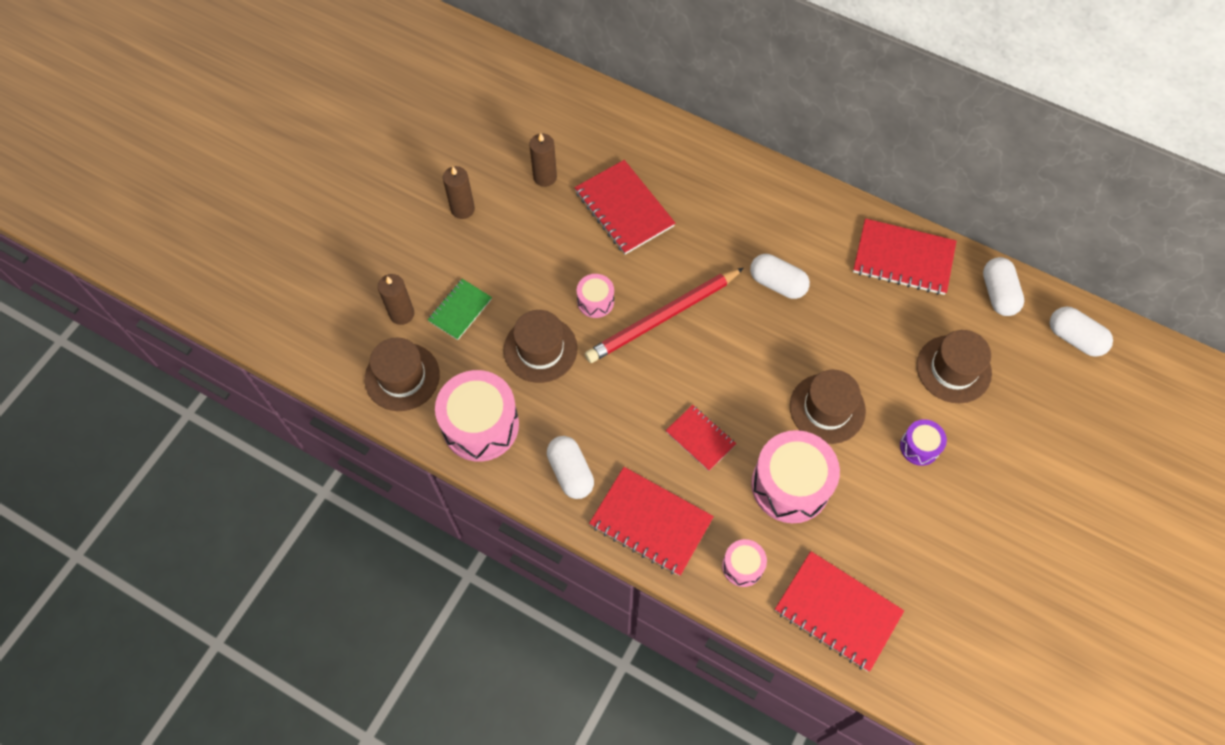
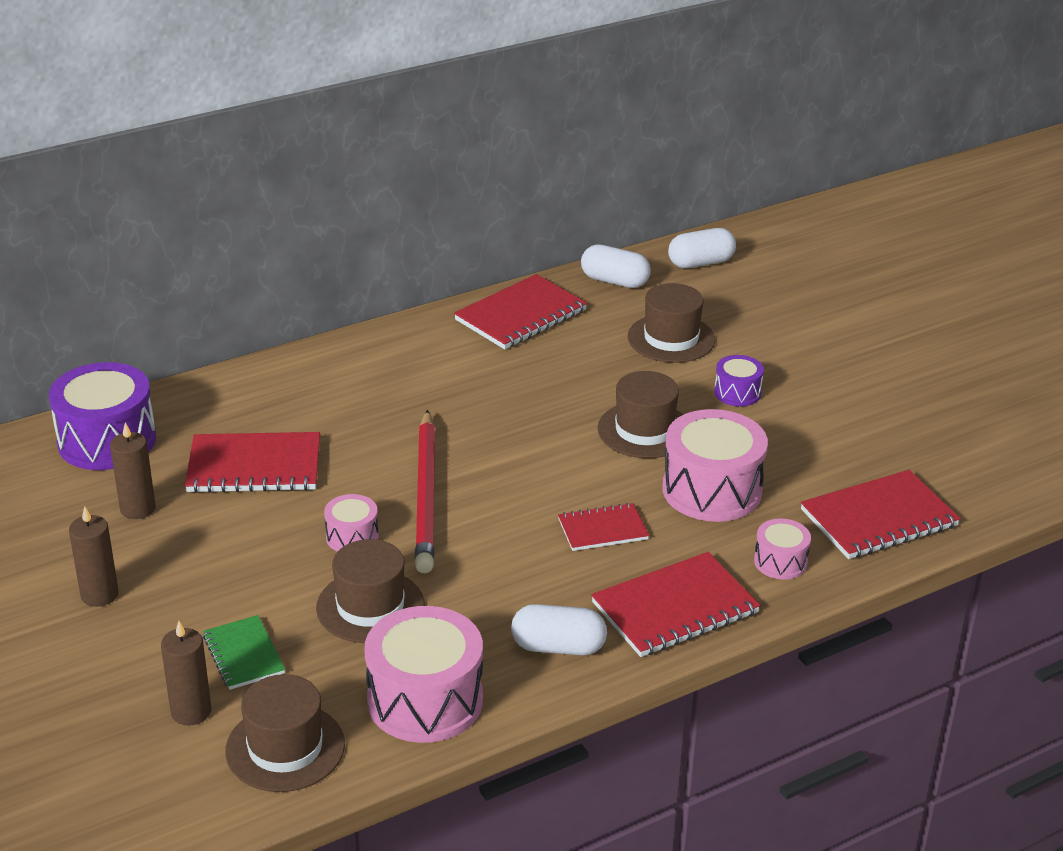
camera: 60 degrees left, 30 degrees down
white capsule [750,254,810,299] -> none
none -> purple drum [49,362,156,470]

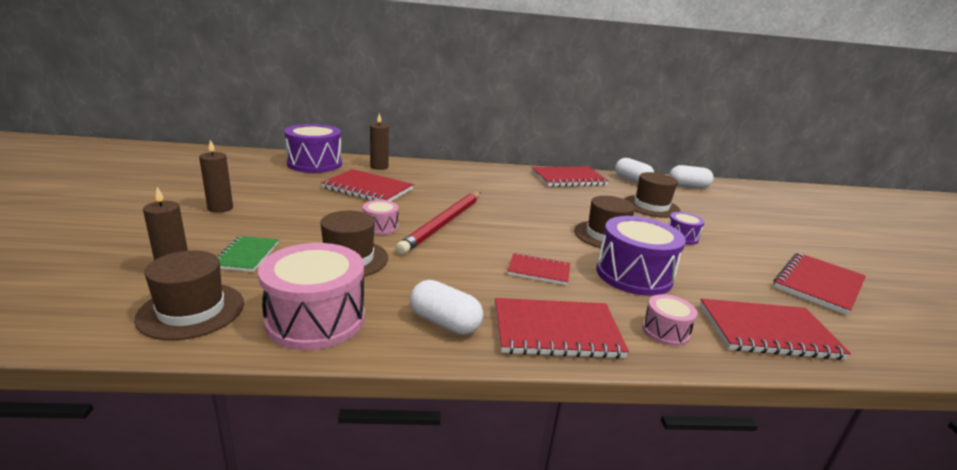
camera: 25 degrees right, 10 degrees down
brown candle [110,423,155,519] -> brown candle moved to [370,113,389,170]
pink drum [662,409,768,522] -> purple drum [596,216,686,296]
none -> red notebook [774,253,866,315]

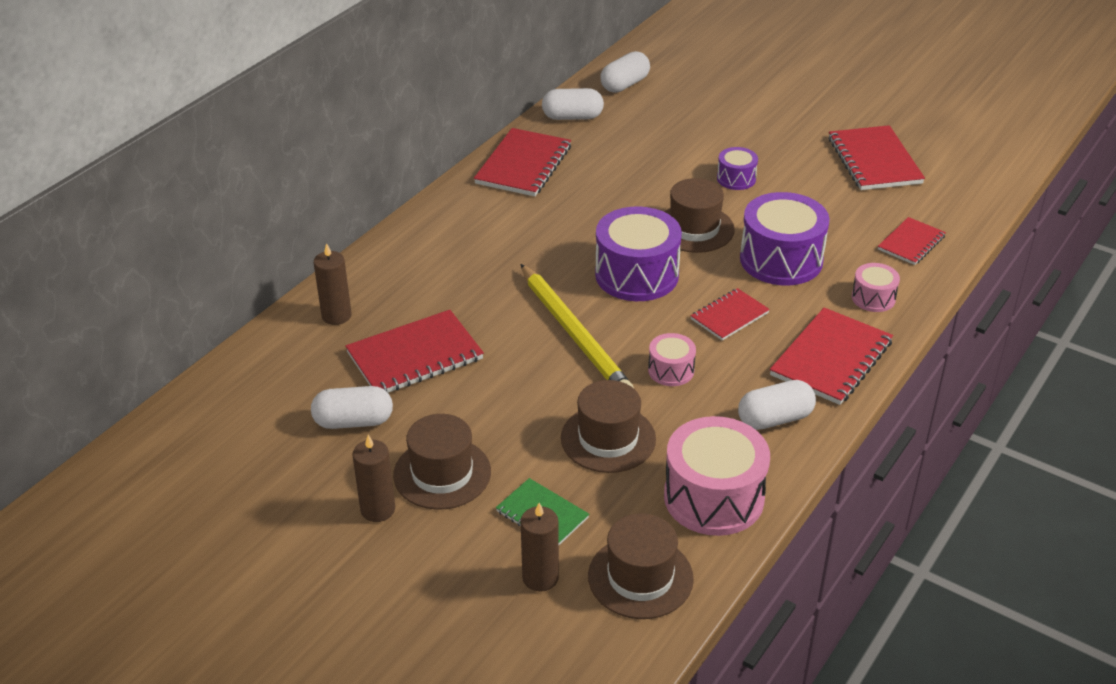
camera: 50 degrees left, 15 degrees up
purple drum [284,124,342,173] -> purple drum moved to [595,206,682,301]
pink drum [363,200,398,235] -> pink drum moved to [648,333,696,386]
red pencil [396,192,481,254] -> yellow pencil [521,264,634,388]
brown hat [625,172,680,218] -> brown hat moved to [393,414,491,510]
red notebook [700,299,851,360] -> red notebook [878,217,946,265], size x0.60
none -> white capsule [311,386,393,429]

